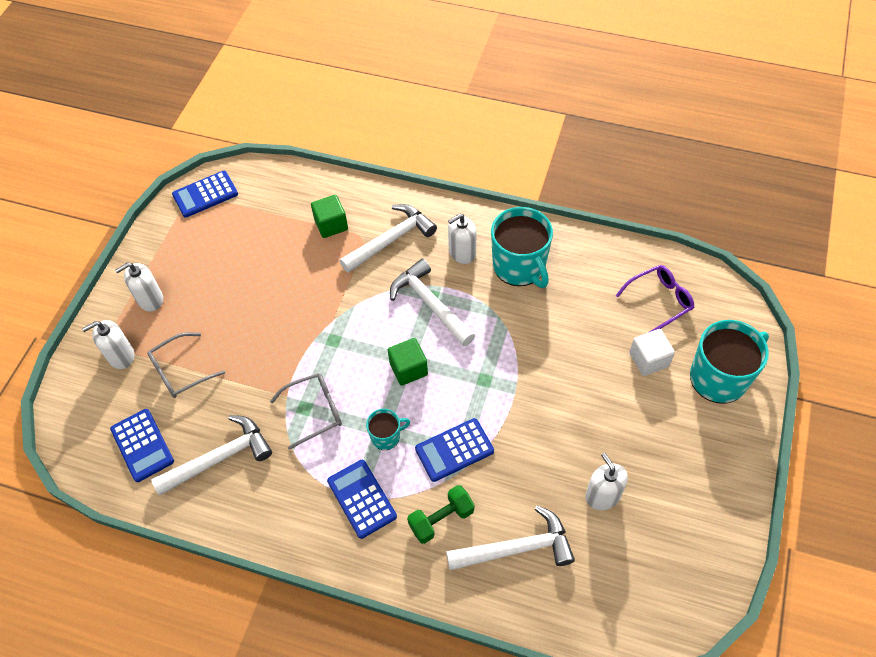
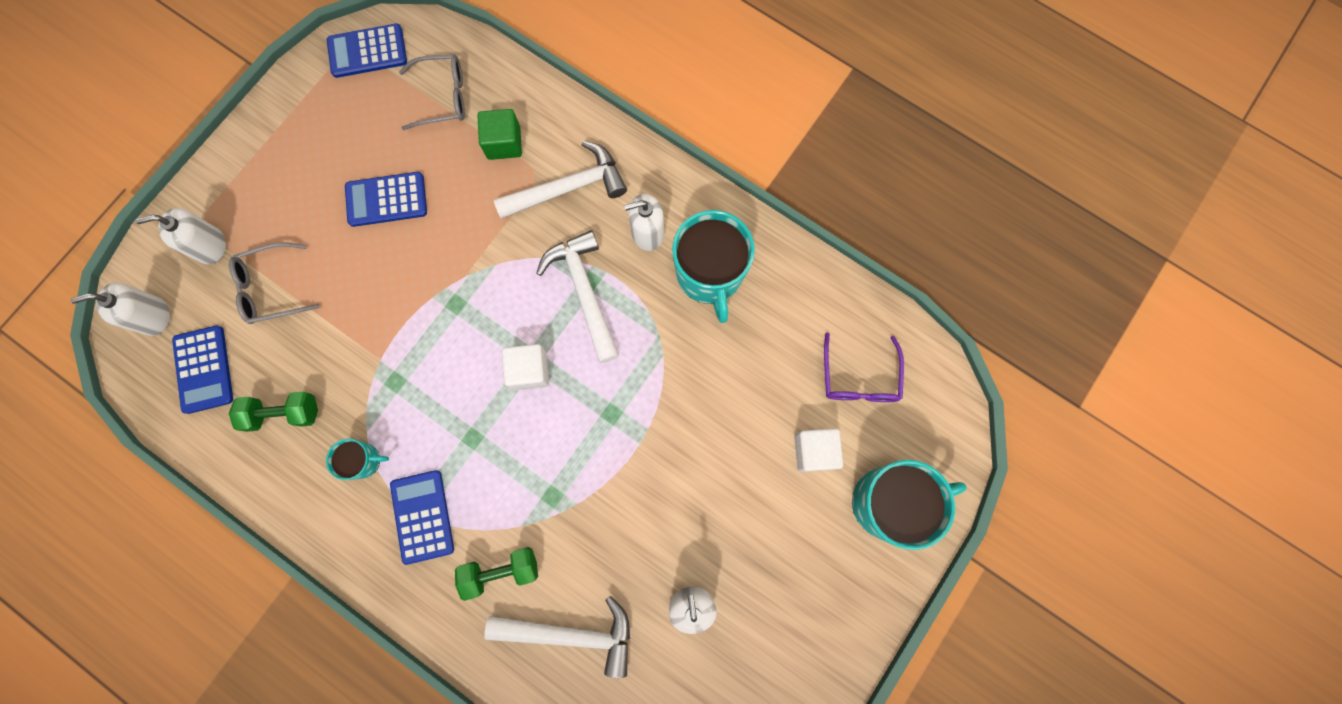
camera: 15 degrees right, 20 degrees up
white soap dispenser [115,263,163,312] -> white soap dispenser moved to [70,283,170,336]
white hammer [151,415,272,496] -> green dumbbell [229,392,318,432]
grey glasses [270,373,342,450] -> grey glasses moved to [399,54,465,130]
turquoise mug [366,409,410,450] -> turquoise mug moved to [326,439,389,480]
green cube [388,338,428,386] -> white cube [502,344,549,391]
blue calculator [415,418,494,482] -> blue calculator moved to [345,172,427,227]
purple glasses [616,265,694,333] -> purple glasses turned 105 degrees clockwise [824,332,904,402]

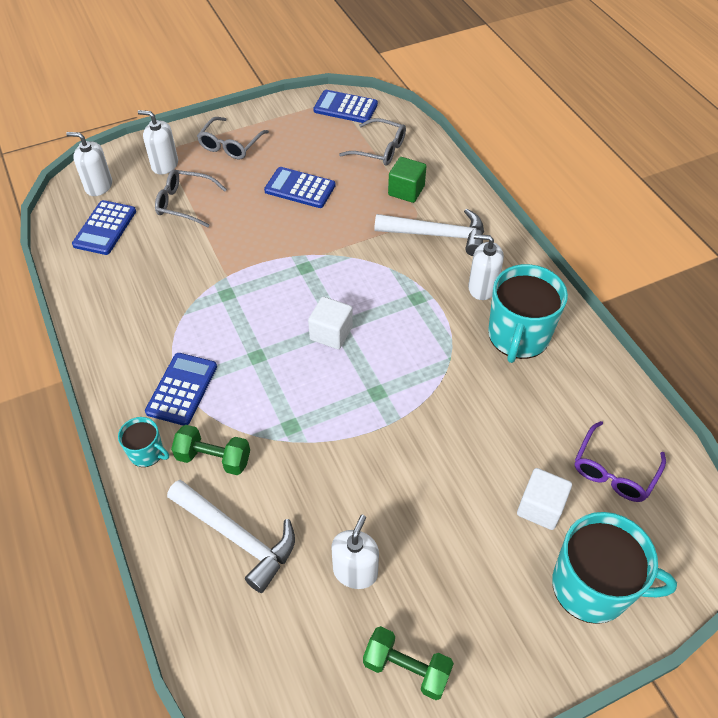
camera: 30 degrees right, 25 degrees down
green dumbbell [229,392,318,432] -> green dumbbell moved to [363,626,454,700]
turquoise mug [326,439,389,480] -> turquoise mug moved to [118,417,169,467]
white hammer [536,230,619,363] -> none
none -> grey glasses [197,117,269,160]

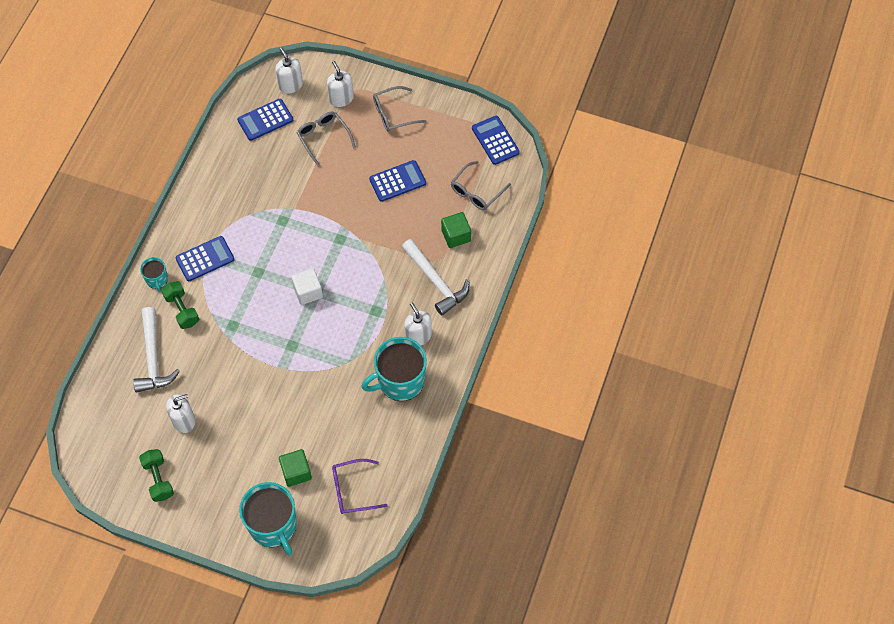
camera: 45 degrees right, 10 degrees up
blue calculator [264,167,336,208] -> blue calculator turned 90 degrees clockwise [369,160,426,202]
grey glasses [339,118,406,166] -> grey glasses turned 60 degrees clockwise [451,161,511,210]
white cube [517,468,572,530] -> green cube [279,449,312,487]

